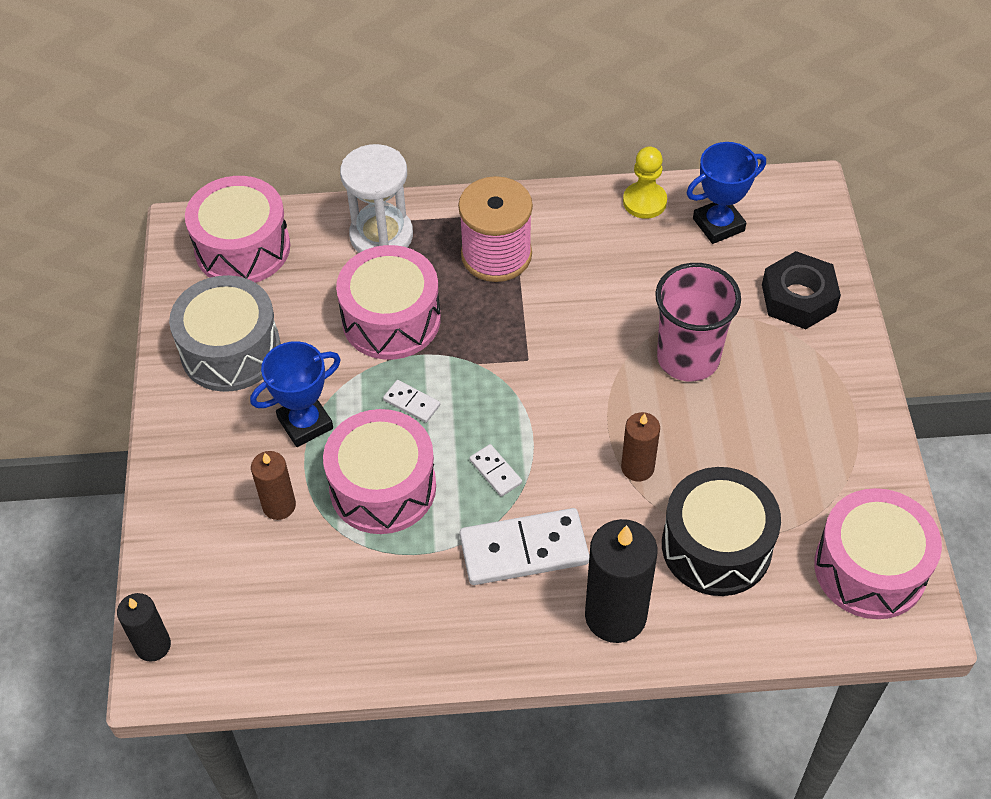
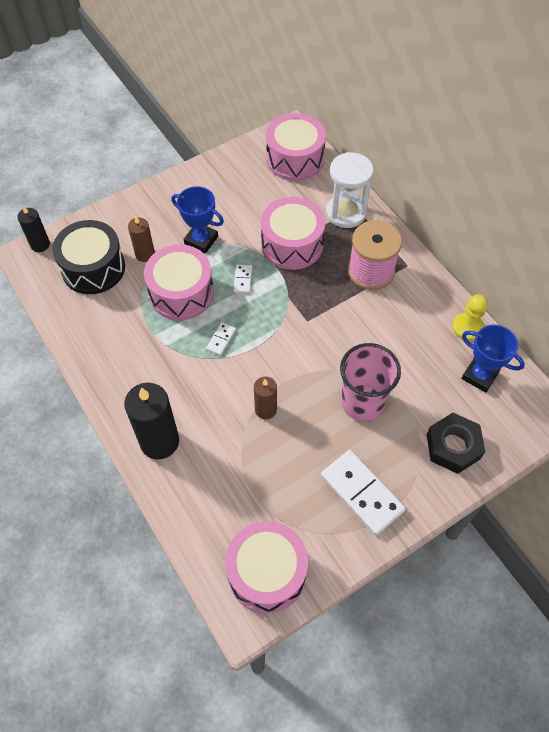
camera: 60 degrees right, 5 degrees up
grey drum [169,275,281,392] -> none
white domino [460,508,590,585] -> white domino moved to [321,450,406,536]
black drum [662,467,781,596] -> black drum moved to [52,220,125,294]

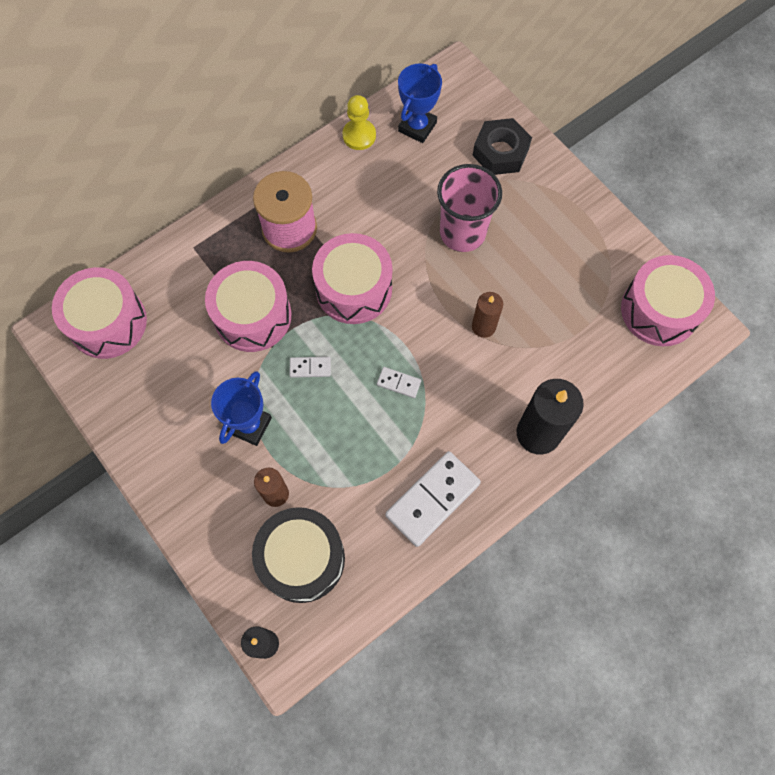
camera: 95 degrees left, 10 degrees up
pink drum [144,245,214,320] -> pink drum moved to [312,233,392,324]
white domino [321,450,406,536] -> white domino moved to [385,451,481,547]
white hourglass [326,152,374,228] -> none

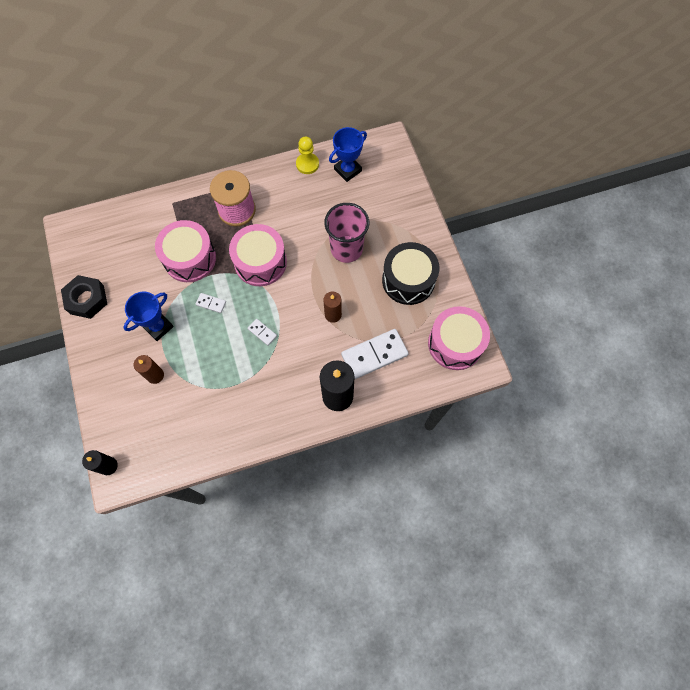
camera: 20 degrees right, 0 degrees up
pink drum [52,267,147,359] -> none
black drum [252,507,345,603] -> black drum moved to [382,242,439,305]
white domino [385,451,481,547] -> white domino moved to [341,329,409,379]
black nut [473,118,532,175] -> black nut moved to [61,275,107,319]

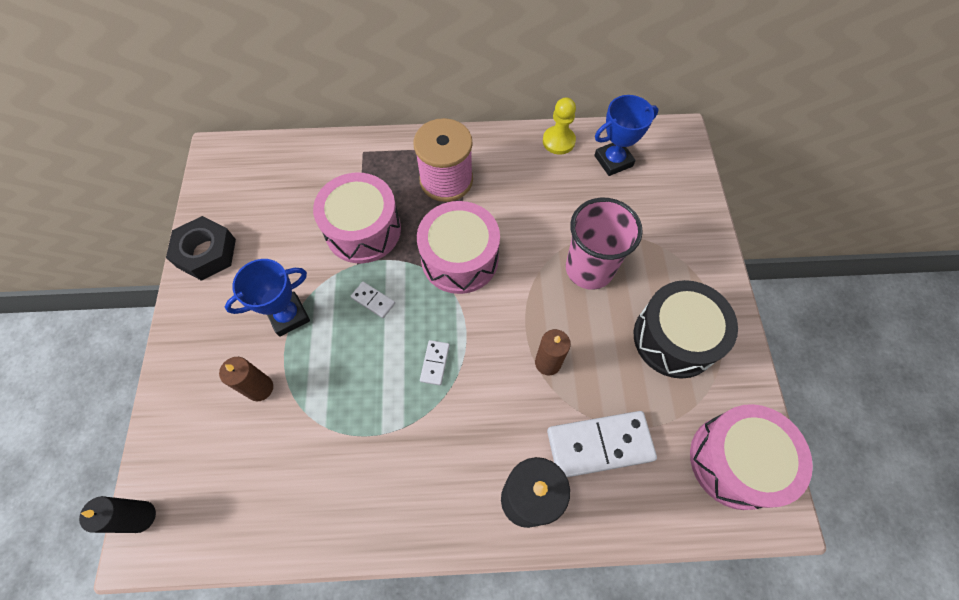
camera: 15 degrees right, 5 degrees down
white domino [247,319,277,346] -> white domino turned 45 degrees clockwise [420,340,450,385]

